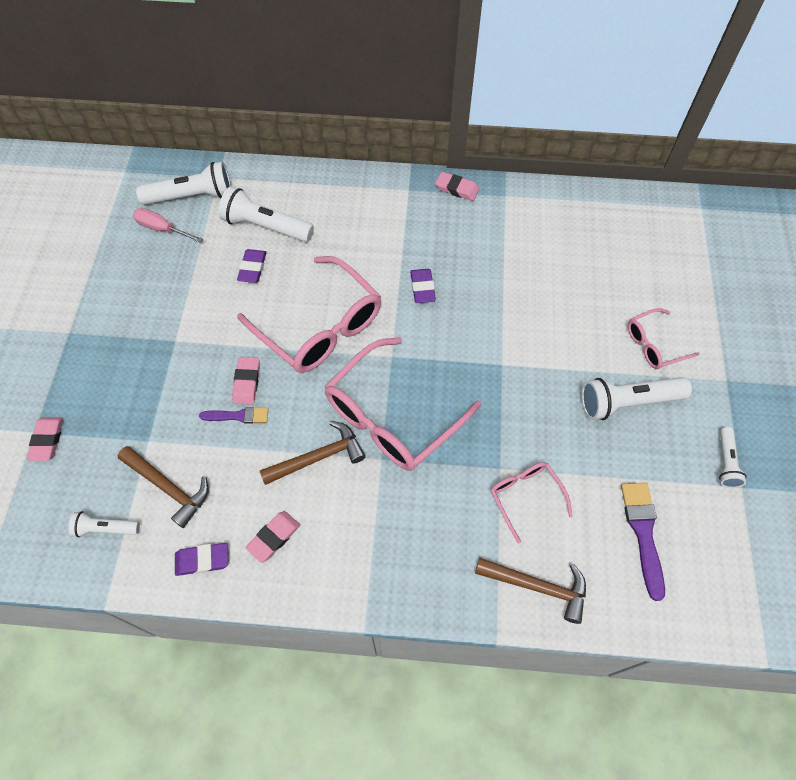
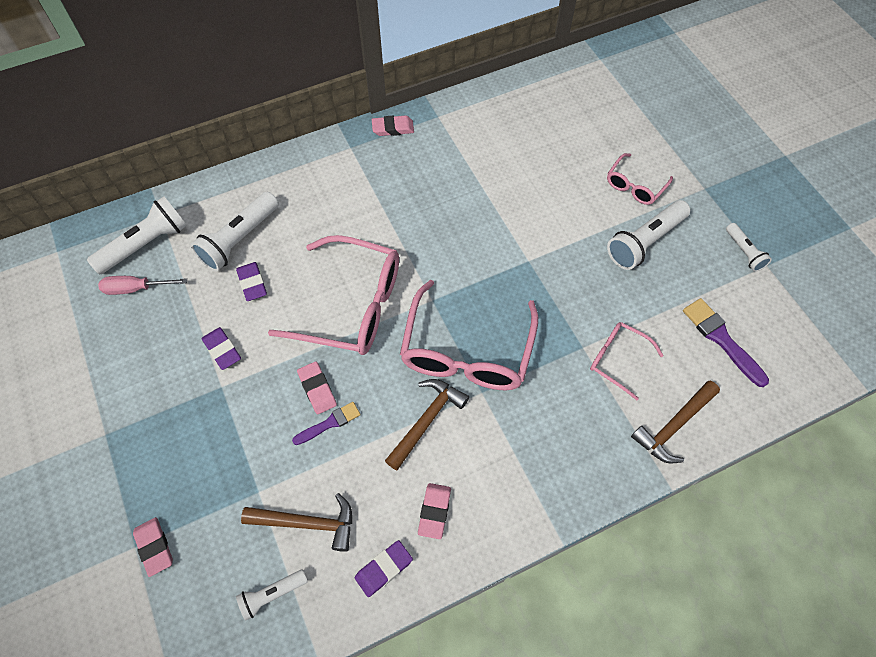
camera: 30 degrees left, 0 degrees up
white flashlight [219,187,314,242] -> white flashlight turned 45 degrees counterclockwise [191,192,279,271]
purple eraser [410,269,436,303] -> purple eraser moved to [202,327,241,370]
brown hammer [475,558,586,624] -> brown hammer turned 150 degrees clockwise [631,381,720,463]

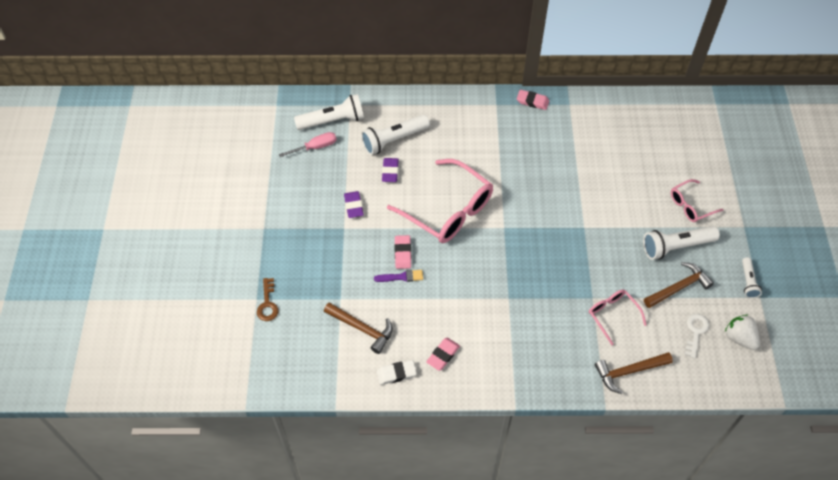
camera: 25 degrees right, 5 degrees down
pink screwdriver [98,276,187,295] -> pink screwdriver turned 135 degrees clockwise [279,132,337,157]
pink eraser [133,517,173,577] -> brown key [257,278,279,321]
white flashlight [236,570,308,621] -> none
purple eraser [355,540,413,597] -> white eraser [377,360,417,385]
brown hammer [385,379,469,470] -> brown hammer moved to [644,262,714,308]
pink glasses [400,280,538,390] -> none
purple brush [683,298,769,387] -> white key [685,314,709,358]
none -> white strawberry [725,315,760,350]

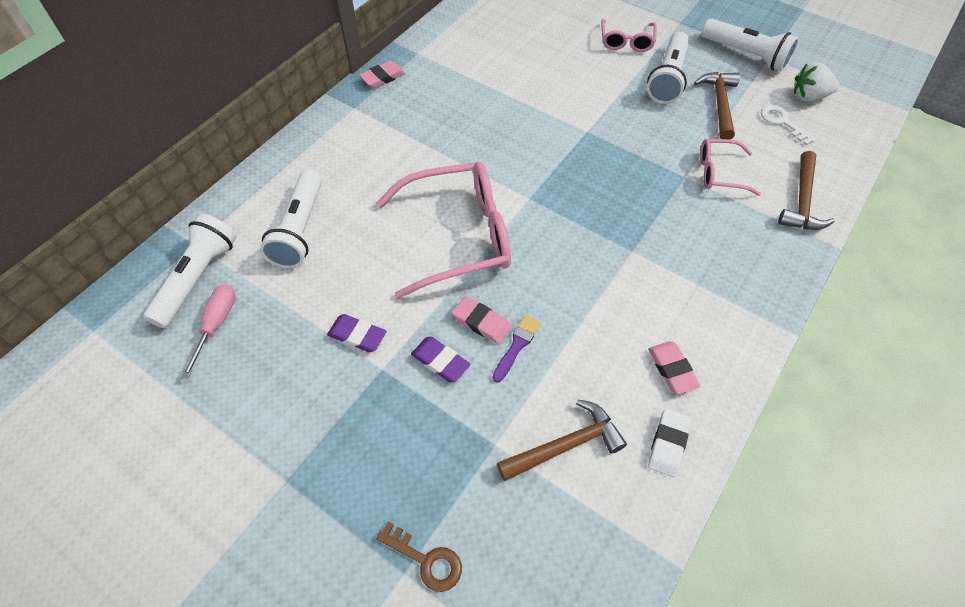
camera: 55 degrees left, 0 degrees up
purple eraser [382,158,399,182] -> purple eraser moved to [411,337,470,382]
white flashlight [742,257,762,298] -> white flashlight [702,18,799,72], size x1.79

